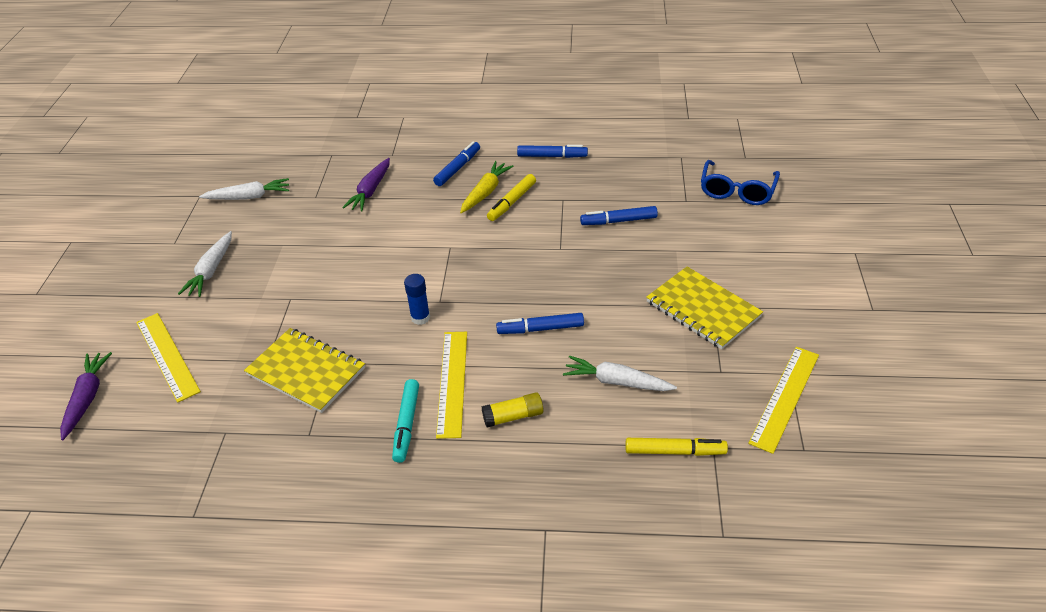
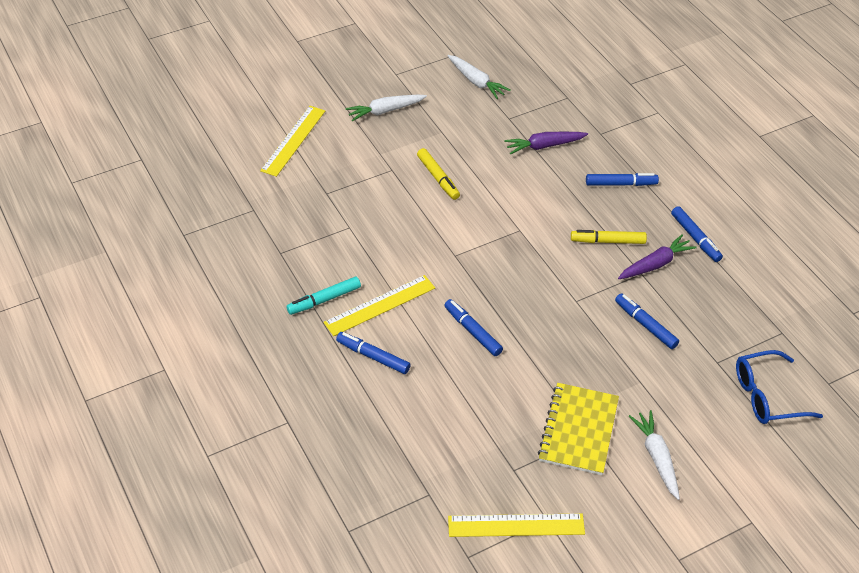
camera: 55 degrees right, 5 degrees up
purple carrot [60,352,112,440] -> purple carrot moved to [618,234,697,279]
yellow notebook [244,328,365,413] -> none
blue glue stick [404,274,430,325] -> none
yellow carrot [460,161,514,213] -> none
yellow glue stick [482,392,543,428] -> blue marker [336,332,411,374]
white carrot [563,355,677,391] -> white carrot moved to [629,410,680,500]
yellow marker [626,438,728,456] -> yellow marker moved to [417,148,460,200]

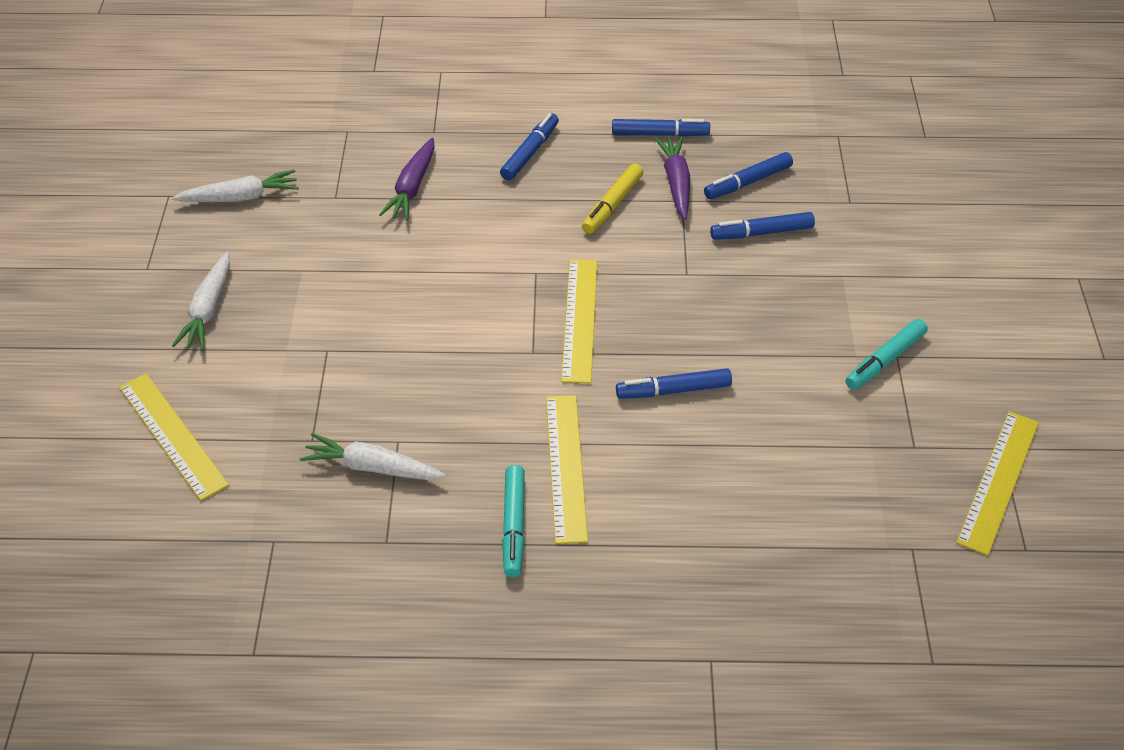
camera: 60 degrees left, 0 degrees up
blue marker [336,332,411,374] -> blue marker moved to [704,152,793,199]
yellow marker [417,148,460,200] -> none
yellow notebook [538,383,619,475] -> turquoise marker [845,319,928,390]
white carrot [629,410,680,500] -> white carrot moved to [300,433,446,480]
blue glasses [736,350,823,424] -> none
none -> yellow ruler [561,259,597,383]

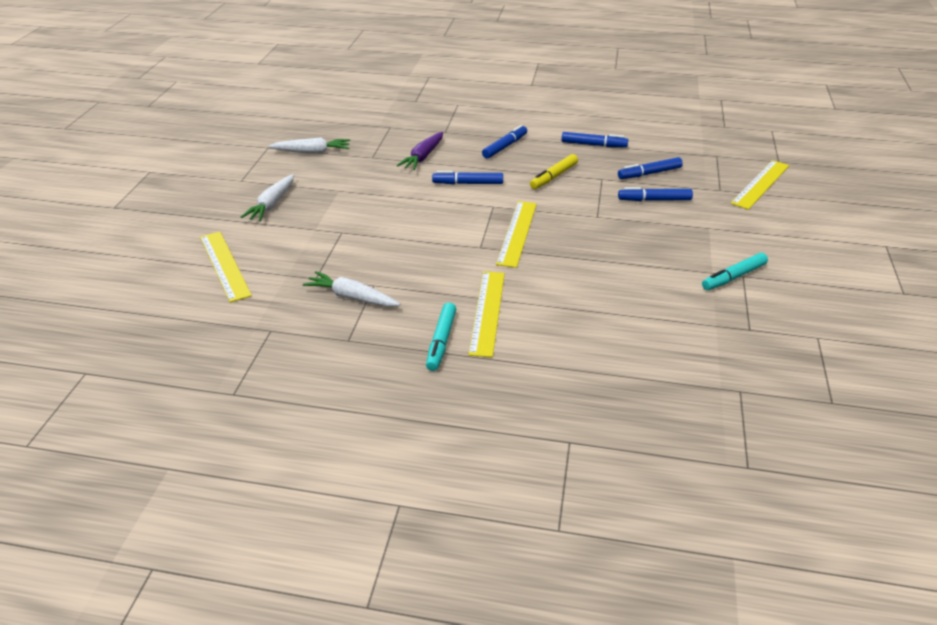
camera: 10 degrees right, 10 degrees down
blue marker [616,368,732,399] -> blue marker moved to [432,171,503,184]
purple carrot [654,136,690,220] -> none
yellow ruler [956,411,1039,556] -> yellow ruler moved to [731,160,789,210]

